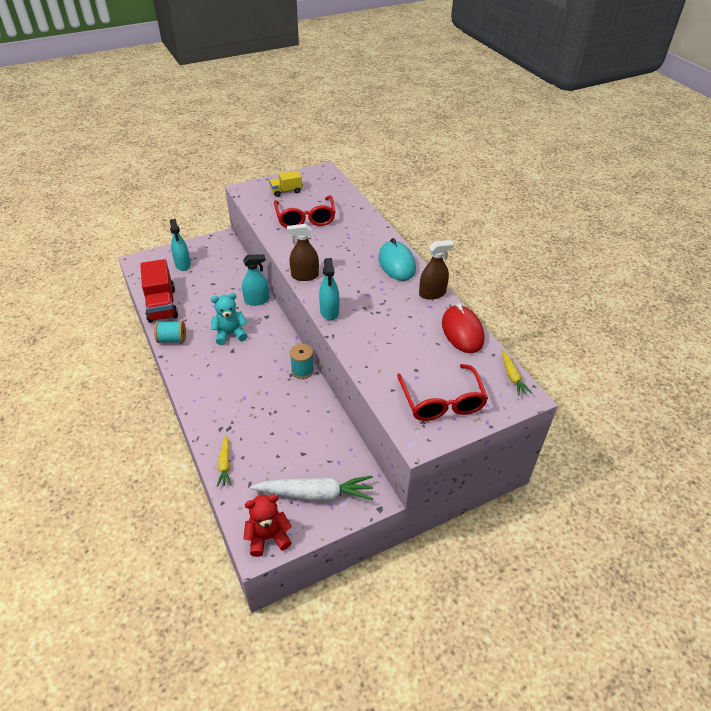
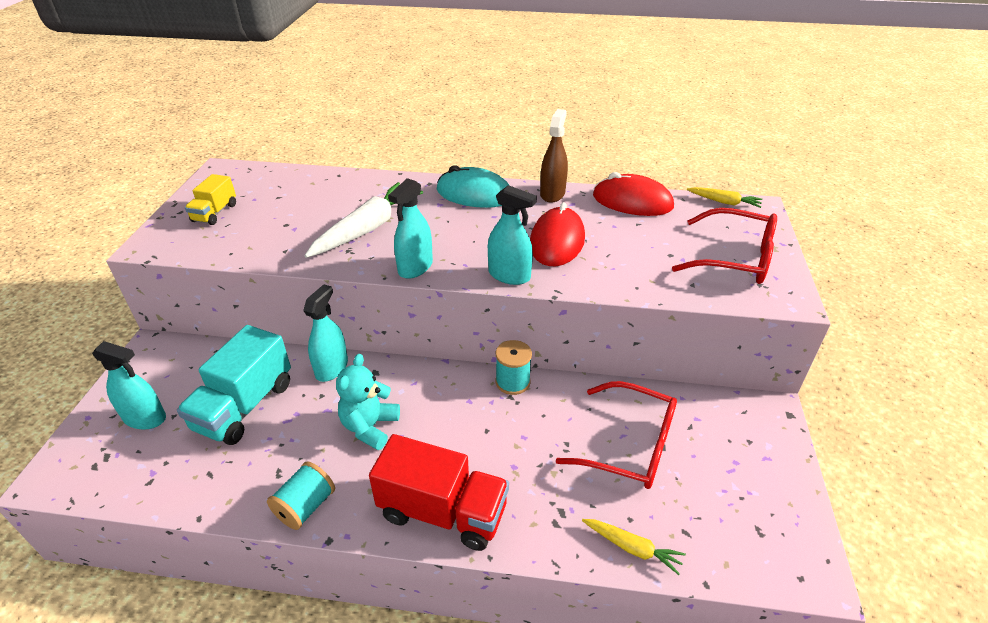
camera: 55 degrees left, 5 degrees down
red truck [140,259,178,323] -> red truck moved to [369,434,509,551]
red teddy bear [243,495,292,557] -> none
white carrot [251,476,373,501] -> white carrot moved to [305,182,423,258]
red glasses [274,195,336,228] -> red glasses moved to [556,381,677,489]
brown spray bottle [287,224,319,281] -> turquoise spray bottle [388,178,433,279]
none -> turquoise truck [177,325,291,445]
none -> red mouse [530,202,585,266]

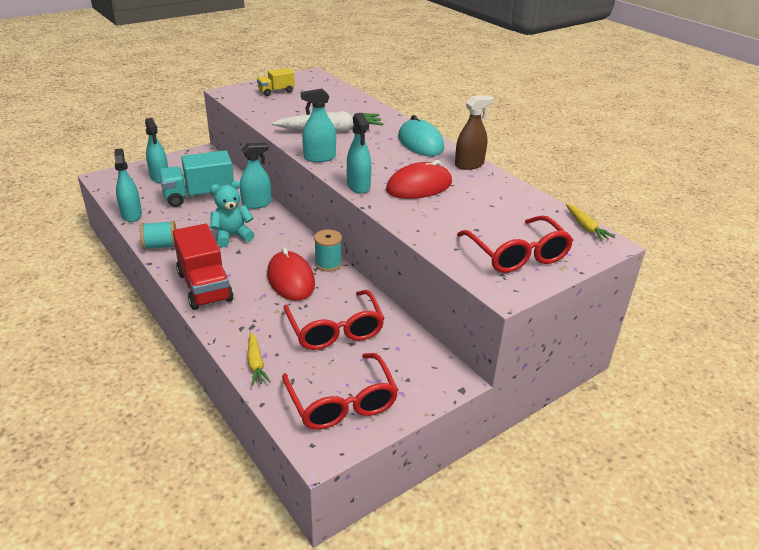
camera: 45 degrees right, 5 degrees down
red mouse [593,172,674,216] -> red mouse moved to [267,248,315,301]
none -> turquoise spray bottle [114,148,142,222]
none -> red glasses [282,353,398,430]

